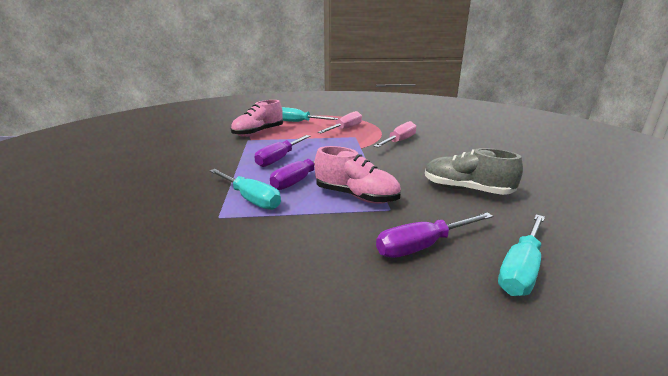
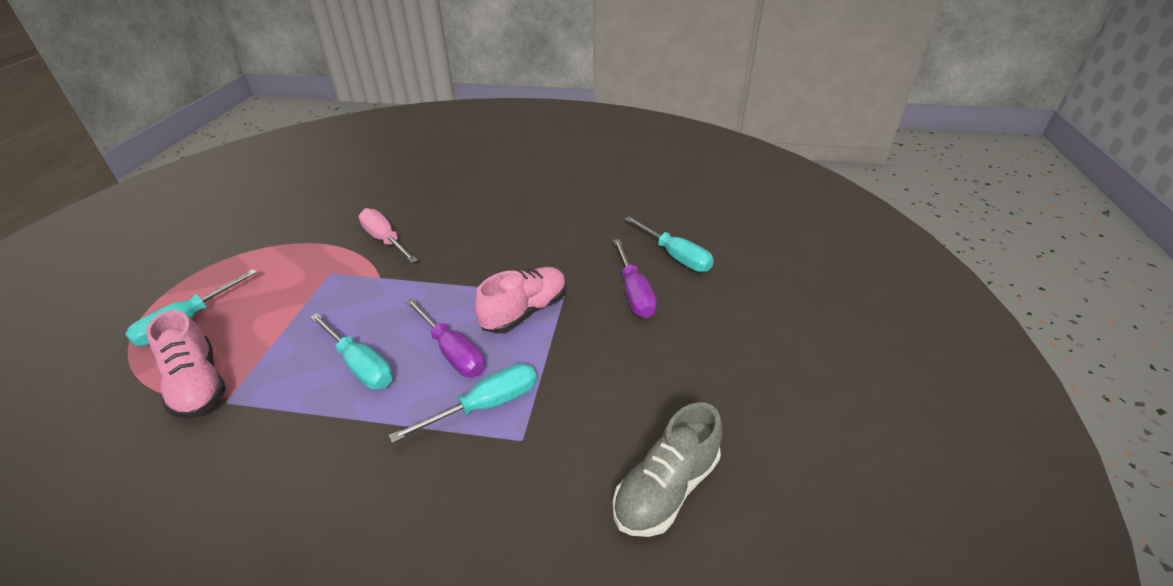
camera: 75 degrees left, 15 degrees up
purple screwdriver [255,135,310,167] -> turquoise screwdriver [310,313,393,390]
pink screwdriver [317,111,362,133] -> none
grey shoe [425,148,523,195] -> grey shoe moved to [613,402,722,537]

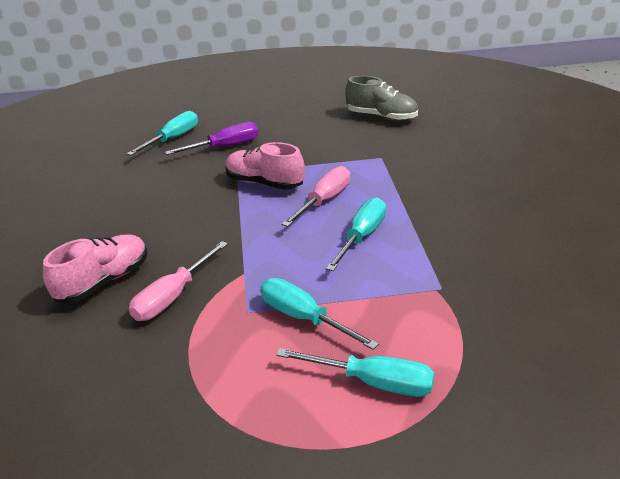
camera: 105 degrees left, 5 degrees down
pink shoe [146,310,226,419] -> pink shoe moved to [43,234,147,303]
turquoise screwdriver [389,363,537,443] -> turquoise screwdriver moved to [260,278,379,350]
purple screwdriver [405,298,485,377] -> pink screwdriver [281,166,350,227]

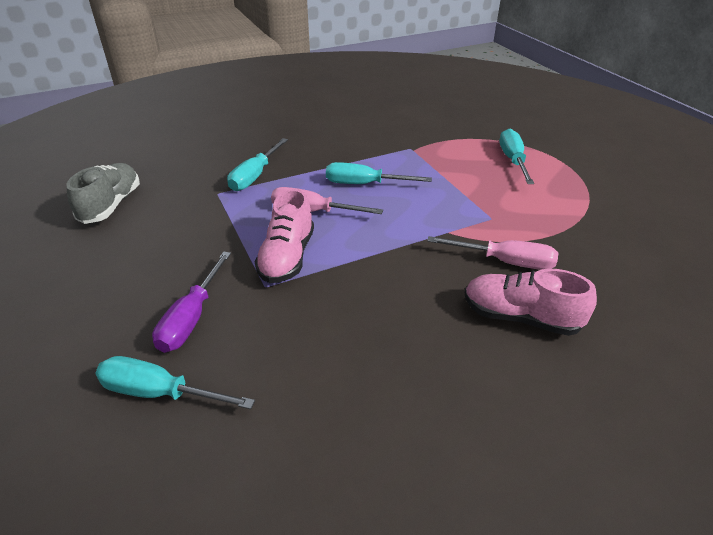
camera: 110 degrees left, 5 degrees up
purple screwdriver [165,122,258,155] -> purple screwdriver turned 120 degrees counterclockwise [152,252,231,353]
turquoise screwdriver [260,278,379,350] -> turquoise screwdriver moved to [227,138,288,191]

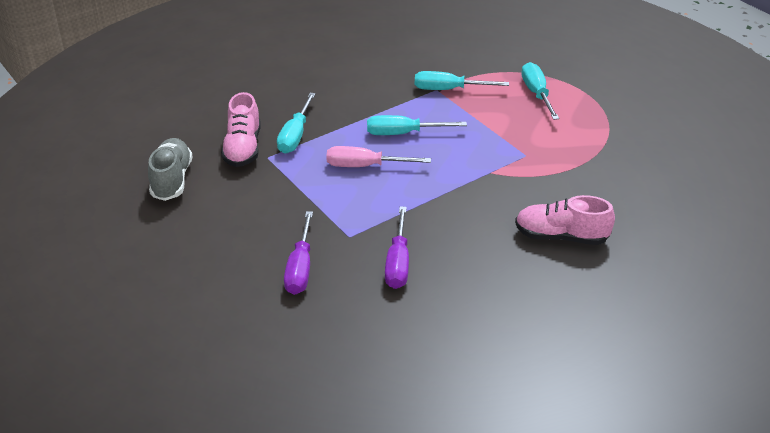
camera: 10 degrees left, 0 degrees up
turquoise screwdriver [95,356,255,409] -> turquoise screwdriver moved to [415,71,509,90]
pink shoe [255,189,314,283] -> pink shoe moved to [221,92,261,167]
pink screwdriver [427,236,558,270] -> none
none -> purple screwdriver [385,206,409,289]

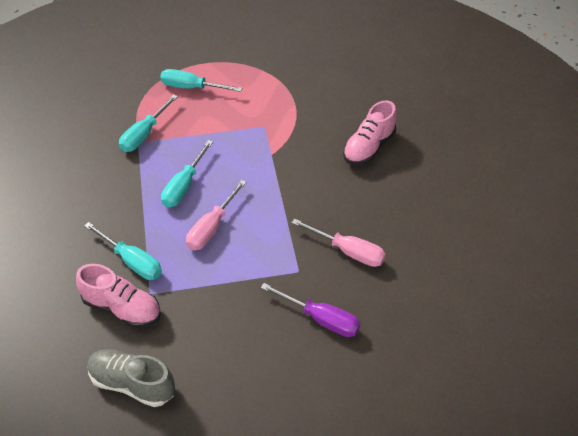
camera: 65 degrees left, 10 degrees up
purple screwdriver [385,206,409,289] -> pink screwdriver [292,219,386,267]

